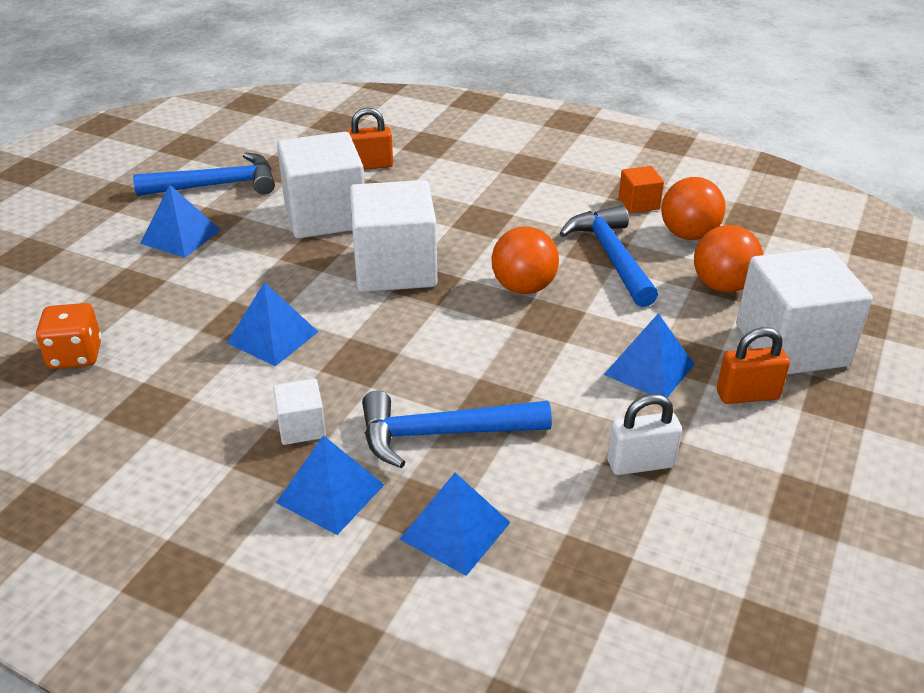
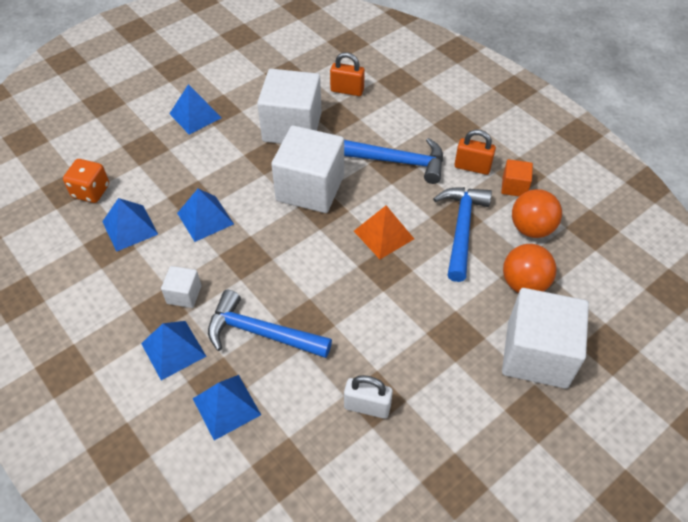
camera: 25 degrees right, 15 degrees up
blue hammer [133,152,275,196] -> blue hammer moved to [344,138,443,184]
orange ball [491,227,559,294] -> orange pyramid [354,205,414,259]
blue pyramid [604,313,695,398] -> blue pyramid moved to [102,198,158,252]
orange padlock [717,327,790,404] -> orange padlock moved to [454,130,496,175]

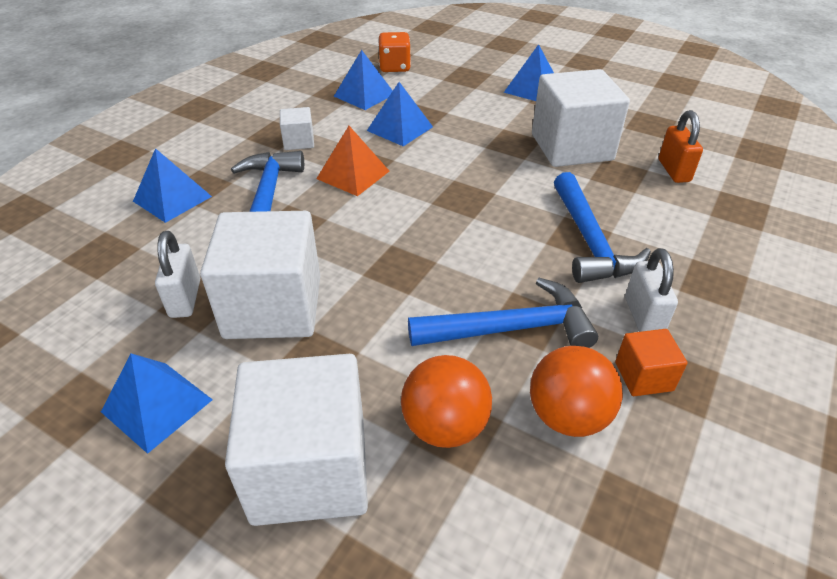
camera: 70 degrees right, 10 degrees down
blue pyramid [141,321,206,380] -> blue pyramid moved to [101,353,213,454]
white cube [271,125,344,213] -> white cube moved to [200,211,320,339]
orange pyramid [354,205,414,259] -> orange pyramid moved to [316,126,389,196]
orange padlock [454,130,496,175] -> white padlock [625,248,678,332]

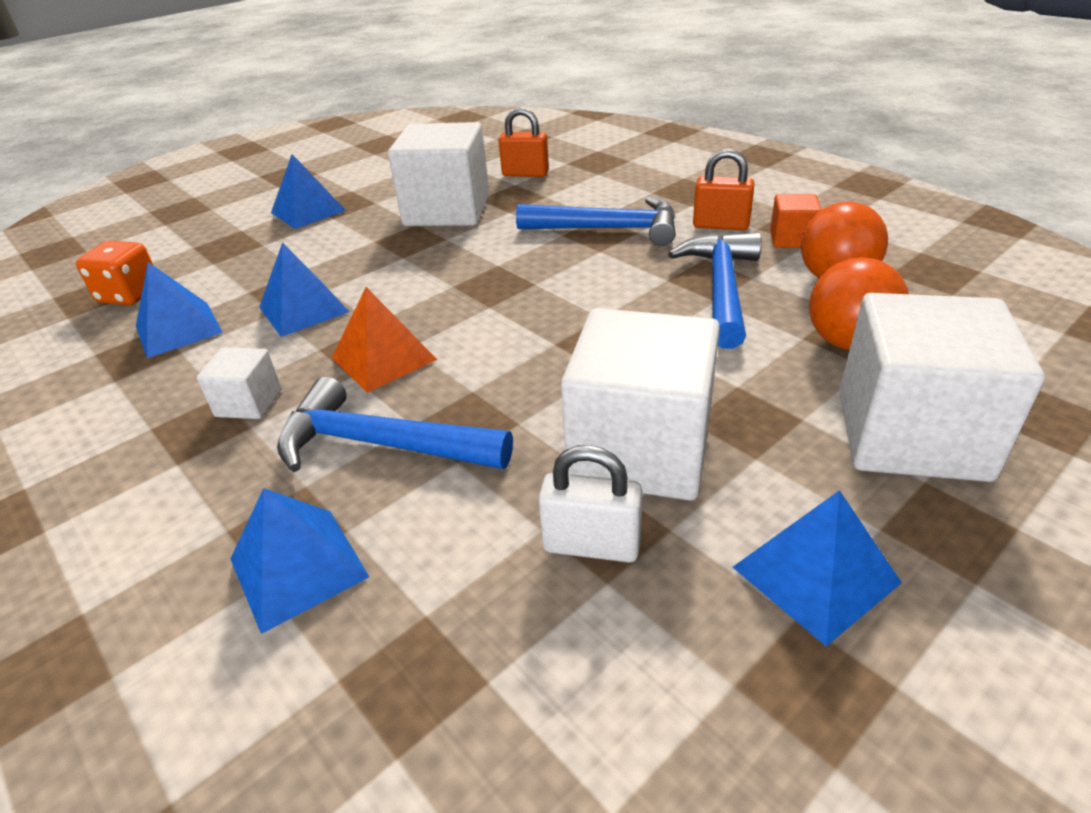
camera: 70 degrees left, 5 degrees down
white padlock [625,248,678,332] -> orange padlock [693,149,755,230]

